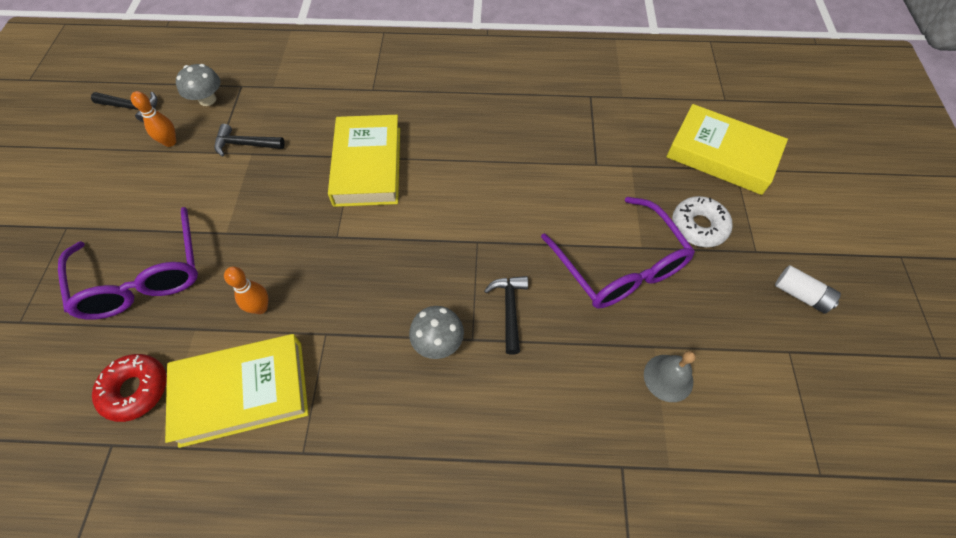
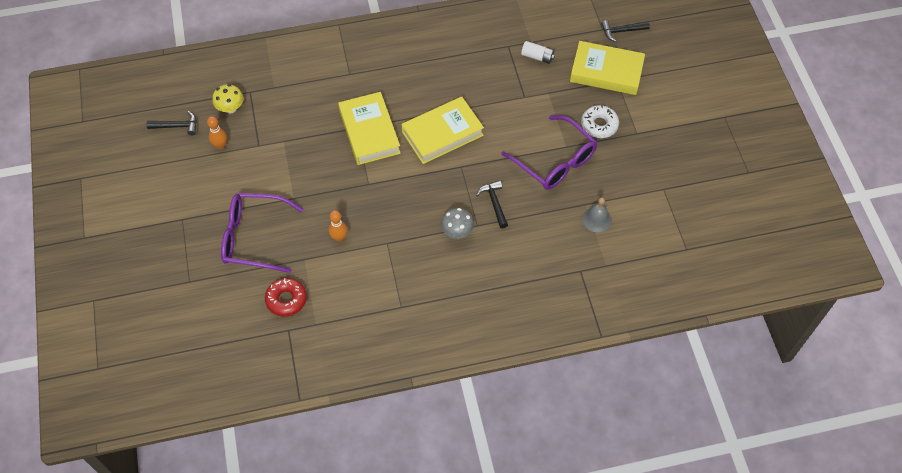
camera: 15 degrees left, 0 degrees up
purple glasses [58,207,198,320] -> purple glasses turned 135 degrees clockwise [221,193,303,273]
yellow book [165,334,309,448] -> yellow book moved to [401,97,484,164]
grey mushroom [176,64,220,106] -> yellow mushroom [212,84,243,113]
black hammer [214,124,285,157] -> black hammer moved to [601,20,650,42]
white battery [775,265,841,314] -> white battery moved to [521,41,555,64]

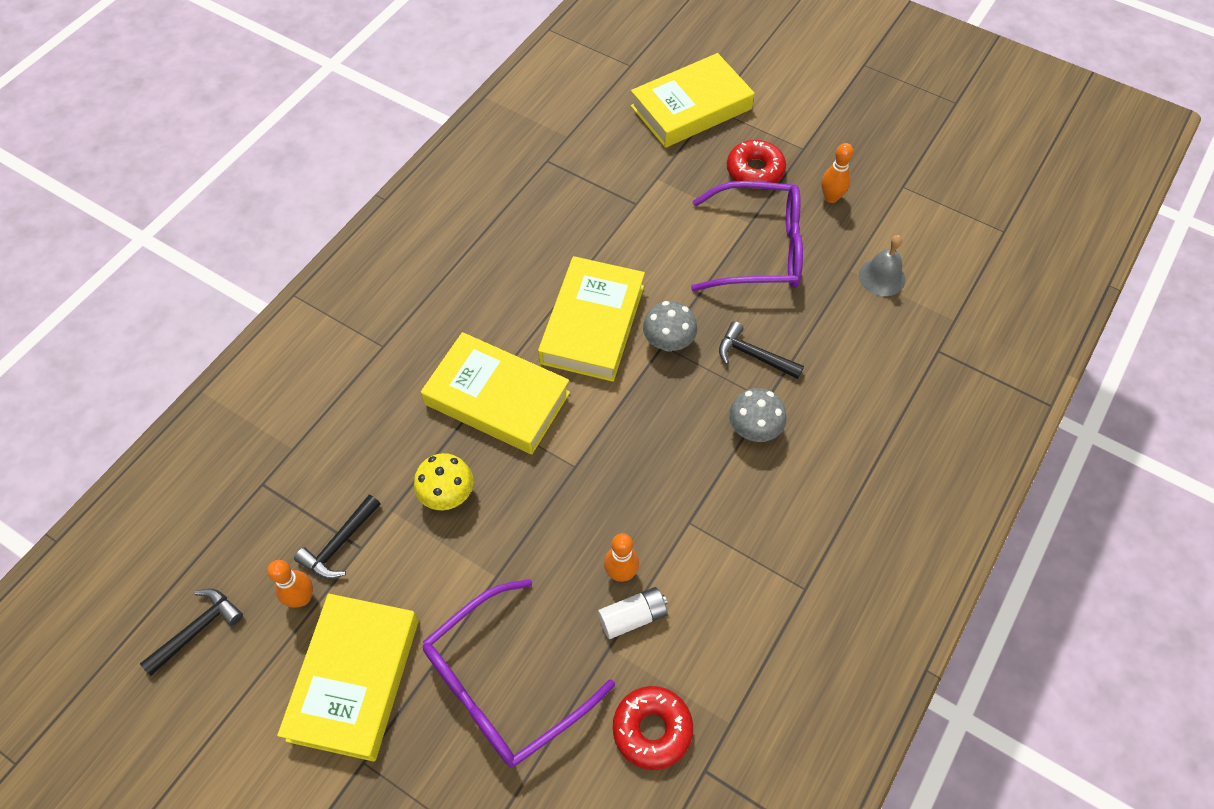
camera: 45 degrees left, 0 degrees up
yellow mushroom [212,84,243,113] -> yellow mushroom moved to [414,453,474,510]
white battery [521,41,555,64] -> white battery moved to [598,587,668,639]
white donut [581,105,619,138] -> red donut [727,140,786,189]
black hammer [601,20,650,42] -> black hammer moved to [294,494,381,579]
none -> yellow book [277,594,419,762]
none -> grey mushroom [643,301,697,351]
none -> orange bowling pin [821,143,853,203]

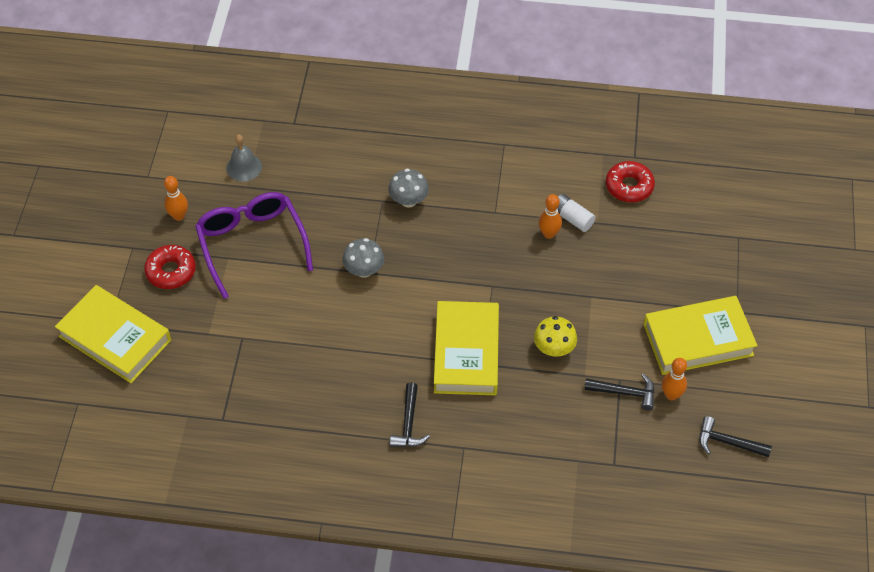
camera: 115 degrees left, 5 degrees down
purple glasses [423,579,615,767] -> none
yellow book [538,256,645,382] -> none
black hammer [719,321,804,379] -> black hammer moved to [390,383,430,447]

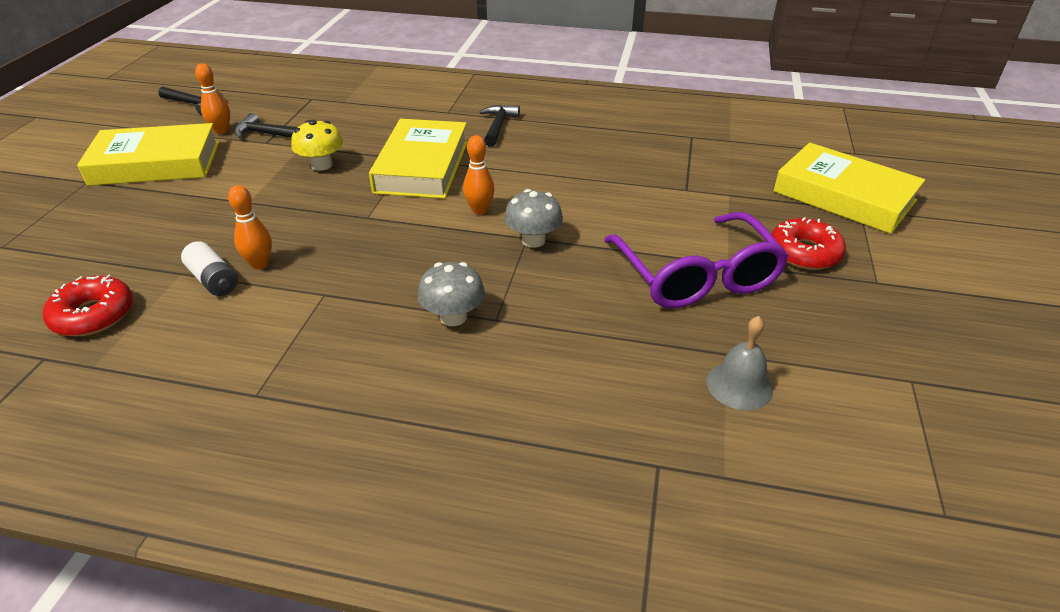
camera: 175 degrees left, 15 degrees down
orange bowling pin [164,176,188,221] -> orange bowling pin moved to [463,135,495,215]

